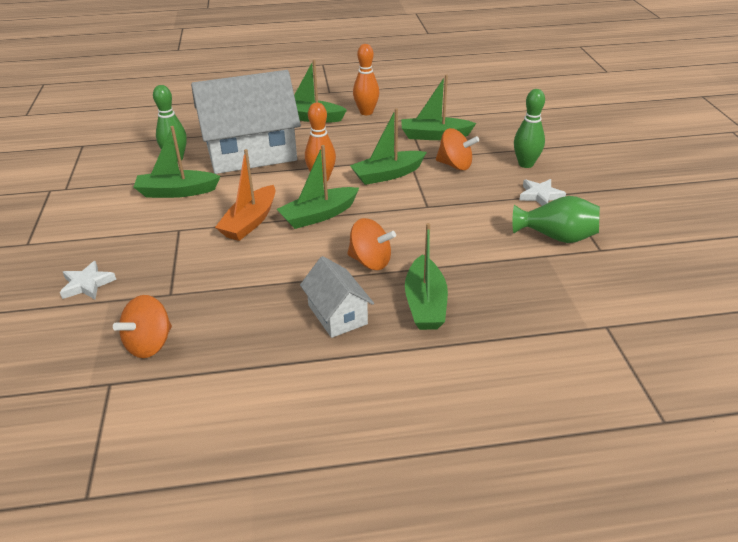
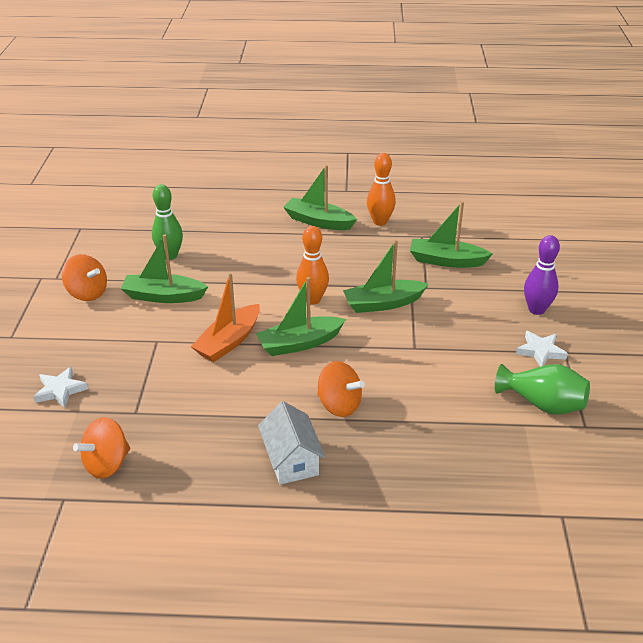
camera: 10 degrees right, 0 degrees up
white house [191,70,301,174] -> none
green boat [405,223,448,330] -> none
orange spinning top [436,128,479,170] -> orange spinning top moved to [62,254,107,301]
green bowling pin [514,89,545,168] -> purple bowling pin [524,235,560,315]

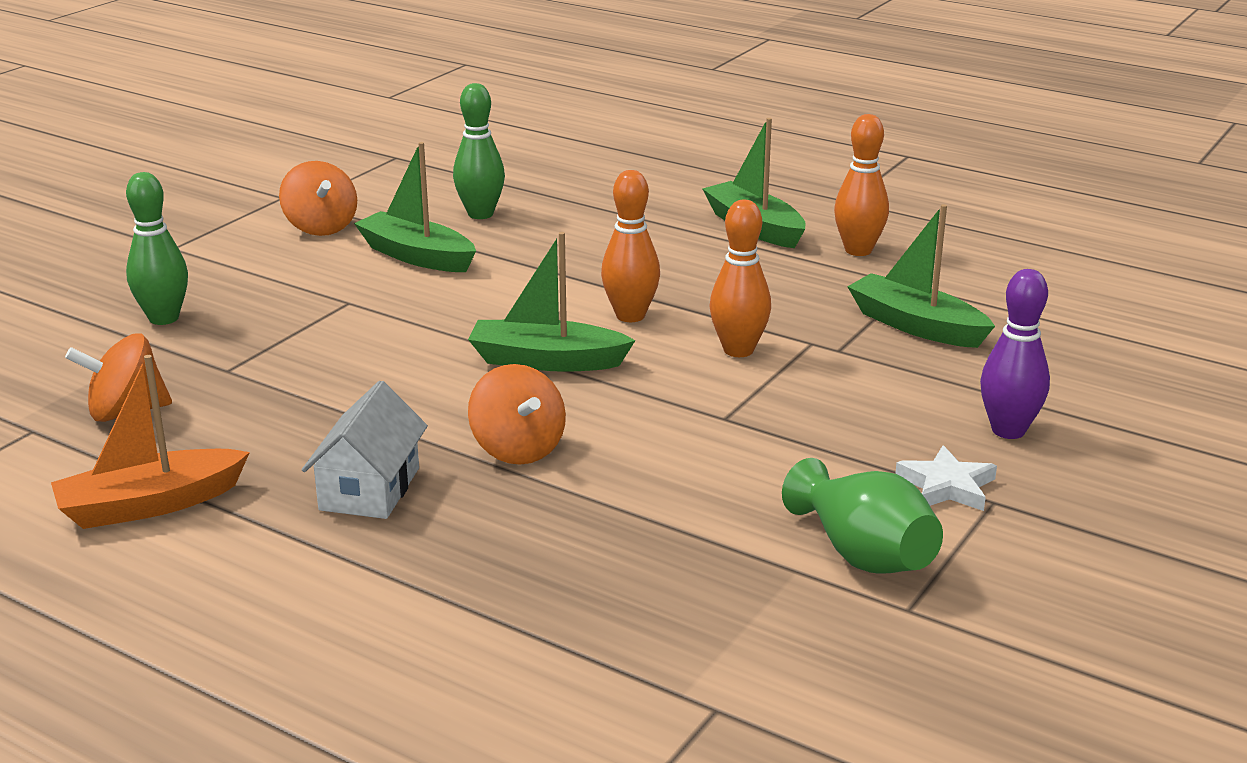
camera: 30 degrees right, 10 degrees down
white star [33,367,88,408] -> green bowling pin [126,172,188,325]
orange boat [191,273,260,362] -> orange boat moved to [51,355,250,529]
green boat [343,240,428,313] -> orange bowling pin [710,200,771,357]

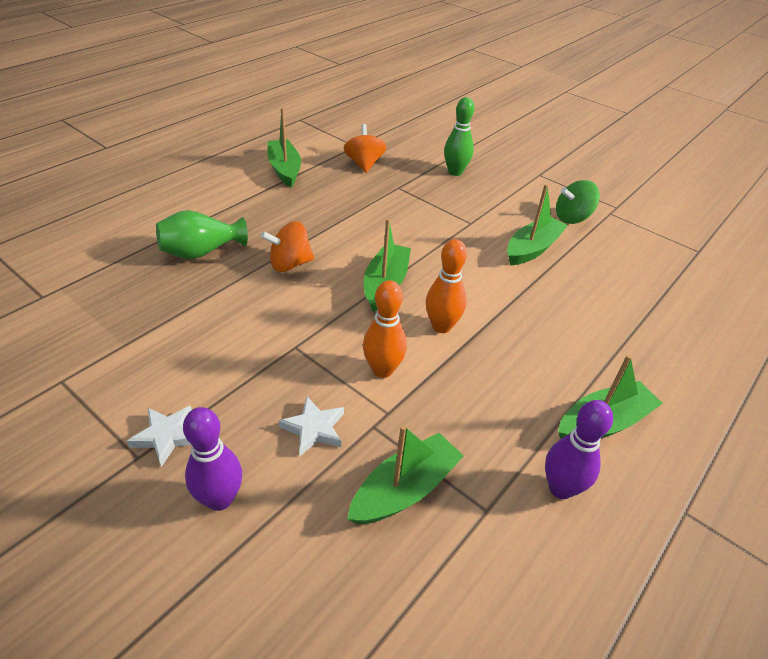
camera: 95 degrees right, 15 degrees up
orange boat [51,355,250,529] -> green boat [267,108,301,187]
orange spinning top [279,161,357,236] -> green spinning top [556,180,600,224]
white house [302,381,428,519] -> none
green bowling pin [453,83,505,219] -> none
green vase [782,458,943,574] -> green vase moved to [156,210,248,259]
orange bowling pin [834,114,889,256] -> purple bowling pin [545,400,613,499]
none -> white star [279,397,344,456]

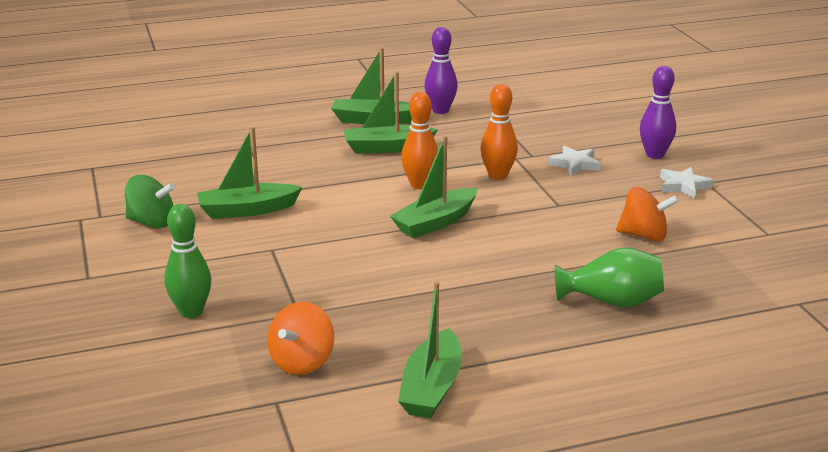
camera: 145 degrees left, 15 degrees down
orange spinning top [261,221,314,272] -> orange spinning top moved to [616,187,679,242]
green boat [347,425,464,524] -> green boat moved to [344,72,438,154]

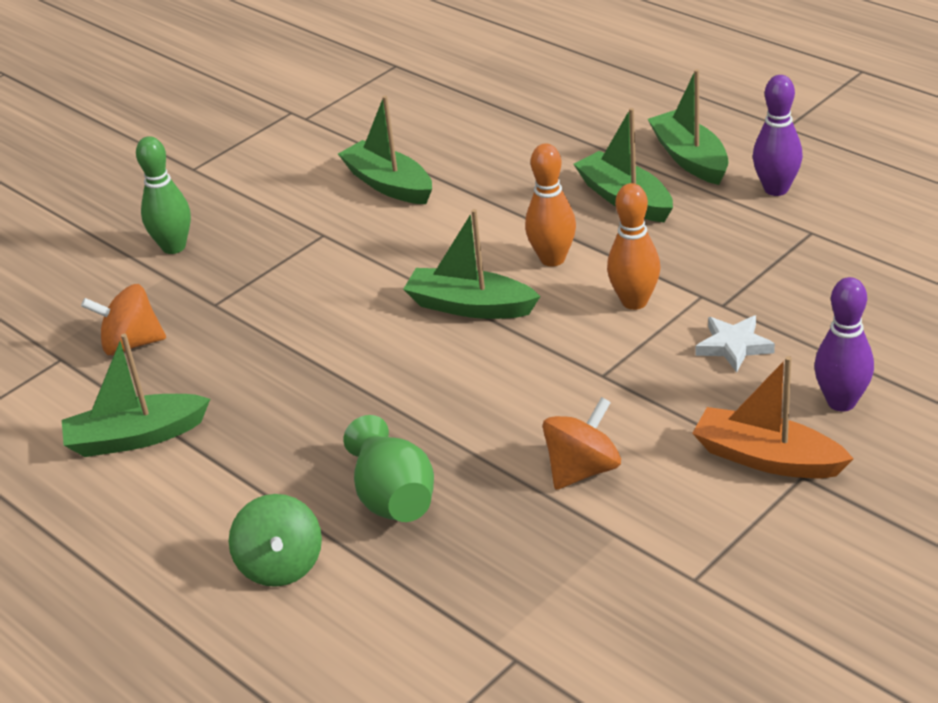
camera: 65 degrees right, 10 degrees up
green spinning top [125,175,175,228] -> green spinning top moved to [229,494,322,587]
orange spinning top [616,187,679,242] -> orange spinning top turned 120 degrees counterclockwise [543,397,621,490]
white star [660,167,713,199] -> orange boat [692,356,854,478]

